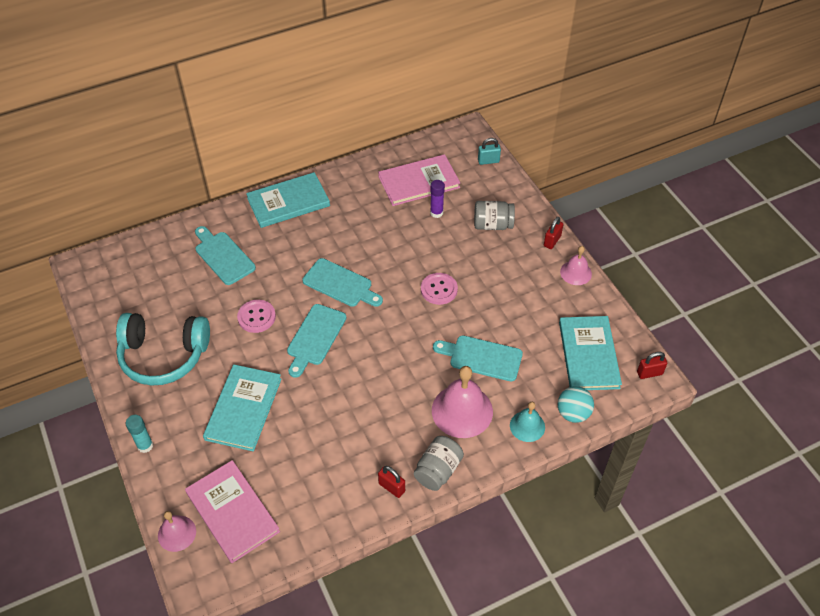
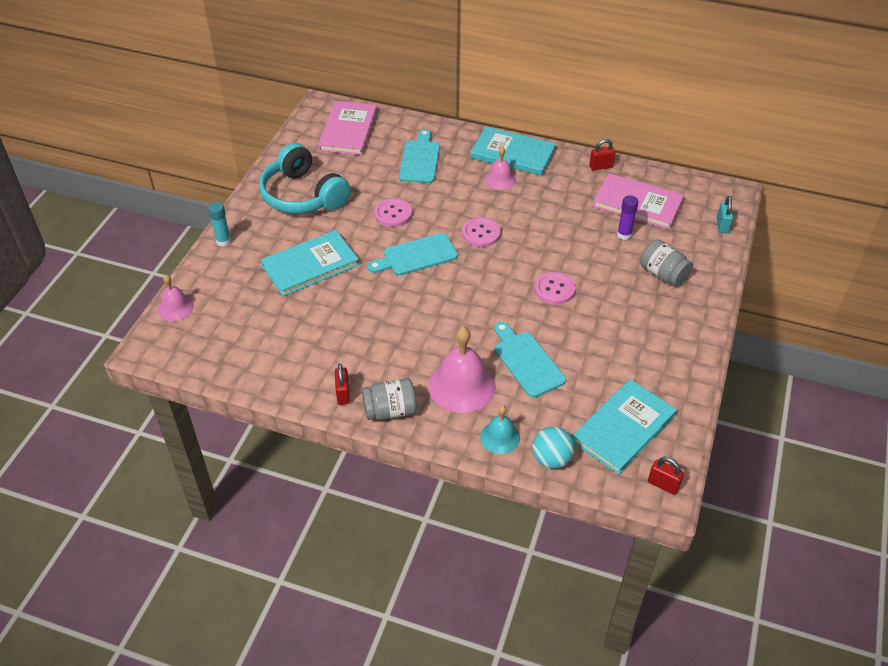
camera: 45 degrees right, 5 degrees down
pink book [185,460,280,563] -> pink book moved to [318,101,377,155]
turquoise cutting board [302,258,383,307] -> pink button [462,217,501,247]
turquoise padlock [478,138,501,165] -> turquoise padlock turned 60 degrees clockwise [717,196,733,233]
red padlock [544,217,563,249] -> red padlock moved to [589,139,615,170]
pink bell [560,246,592,285] -> pink bell moved to [485,147,516,190]

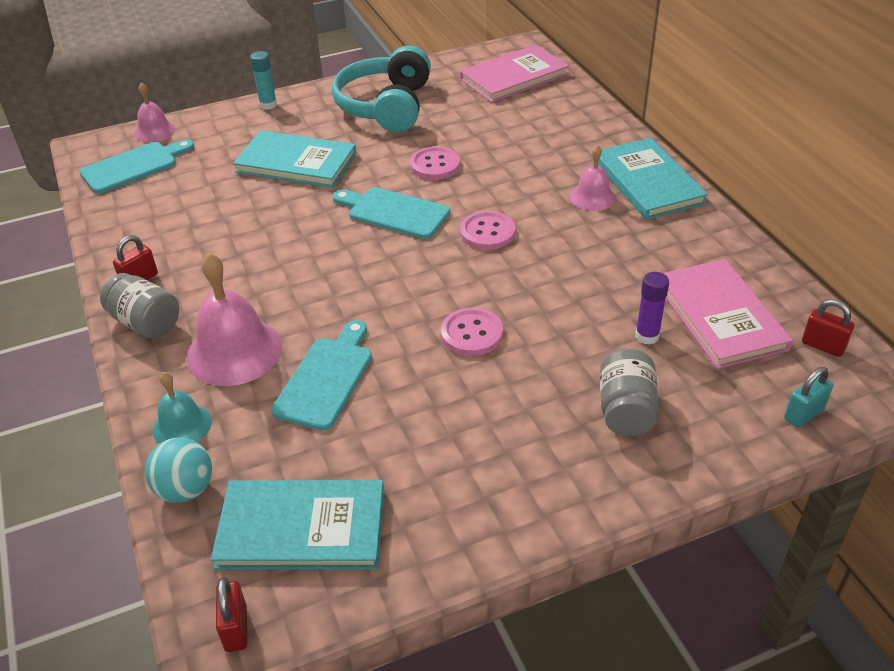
camera: 50 degrees right, 5 degrees down
turquoise cutting board [399,129,440,183] -> turquoise cutting board moved to [79,139,194,193]
red padlock [589,139,615,170] -> red padlock moved to [802,299,855,357]

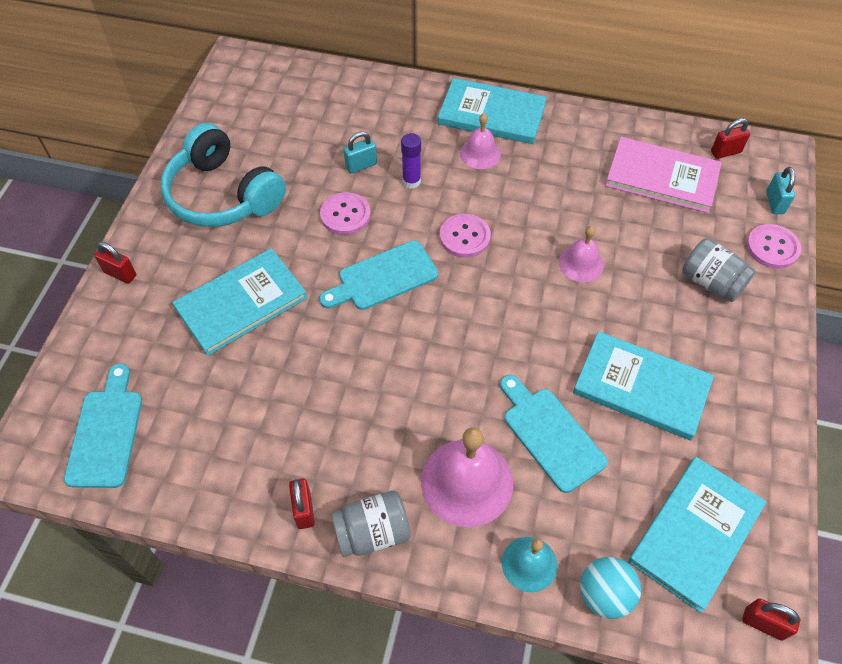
camera: 55 degrees left, 15 degrees up
pink bell [134,82,176,142] -> pink bell moved to [559,226,604,282]
turquoise glue stick [250,51,277,110] -> red padlock [94,242,136,284]
pink button [441,308,503,356] -> pink button moved to [746,224,801,269]
pink book [460,45,569,102] -> none
purple glue stick [635,272,669,345] -> purple glue stick moved to [401,133,421,189]
none -> turquoise padlock [343,131,377,174]
none -> turquoise book [573,331,714,440]

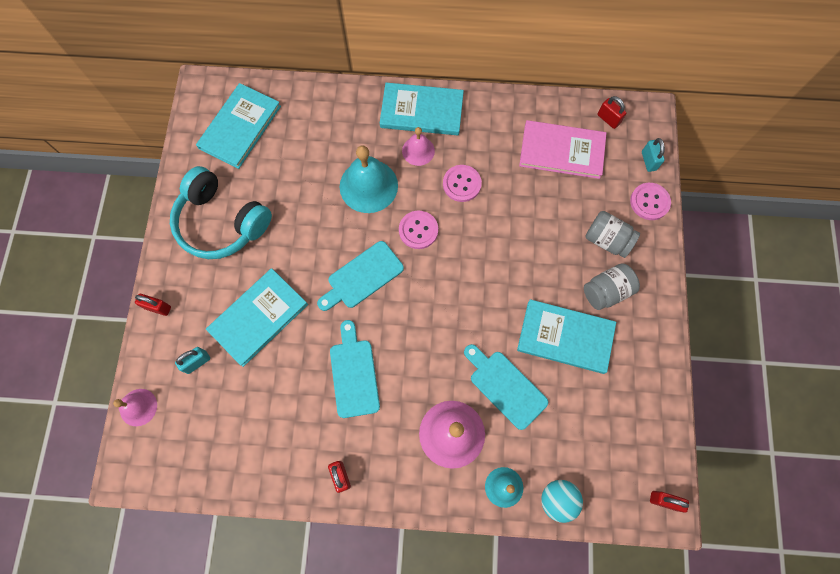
camera: 10 degrees left, 15 degrees up
turquoise cutting board [64,363,142,488] -> turquoise cutting board moved to [330,320,380,418]
pink button [320,192,371,235] -> pink button moved to [443,165,482,202]
grey jar [331,491,411,557] -> grey jar moved to [584,263,640,310]
turquoise padlock [343,131,377,174] -> turquoise padlock moved to [175,347,210,374]
purple glue stick [401,133,421,189] -> turquoise bell [340,145,398,213]
pink bell [559,226,604,282] -> pink bell moved to [113,389,157,426]
turquoise book [628,457,767,613] -> turquoise book moved to [196,83,281,169]
red padlock [711,118,750,159] -> red padlock turned 75 degrees clockwise [598,96,626,129]

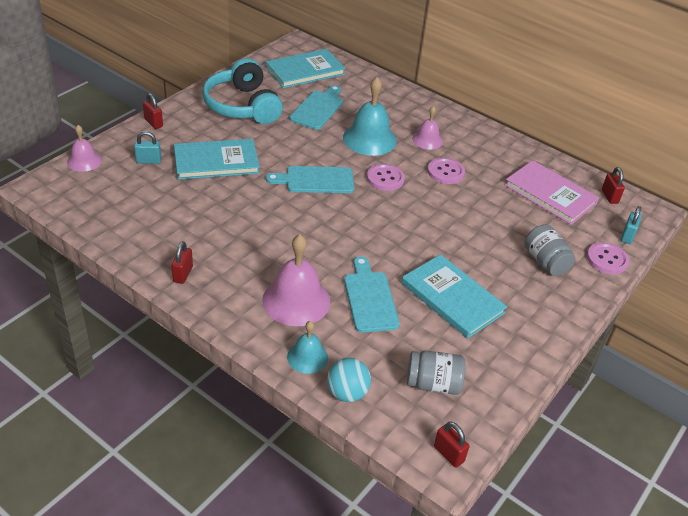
camera: 30 degrees right, 30 degrees down
turquoise cutting board [330,320,380,418] -> turquoise cutting board moved to [289,85,343,130]
turquoise book [380,82,464,136] -> none
grey jar [584,263,640,310] -> grey jar moved to [407,350,465,395]

